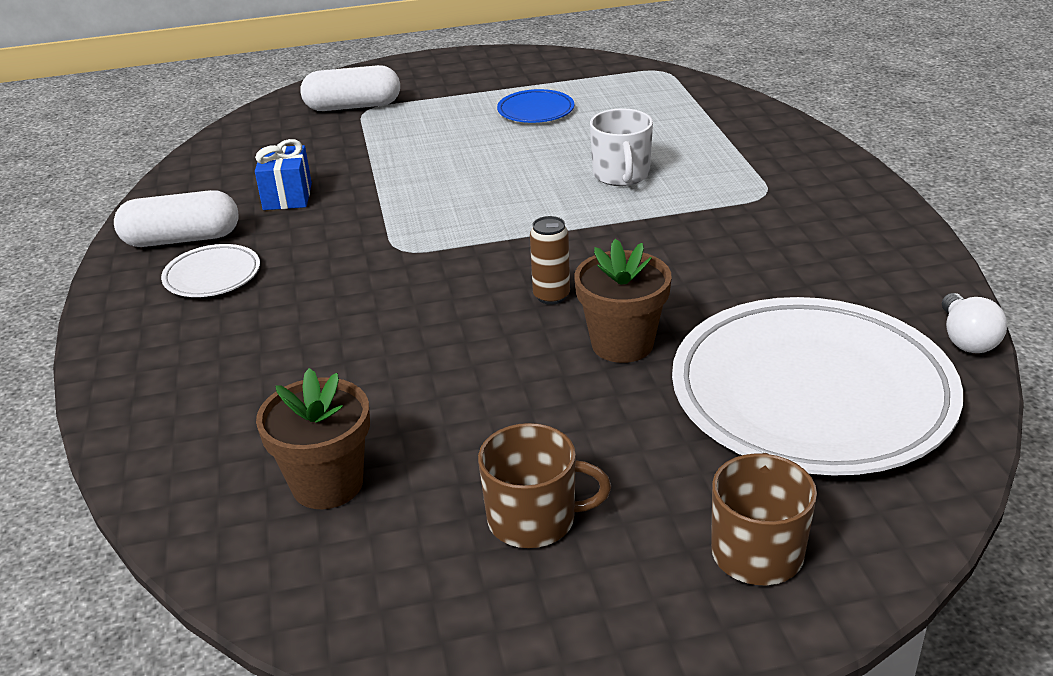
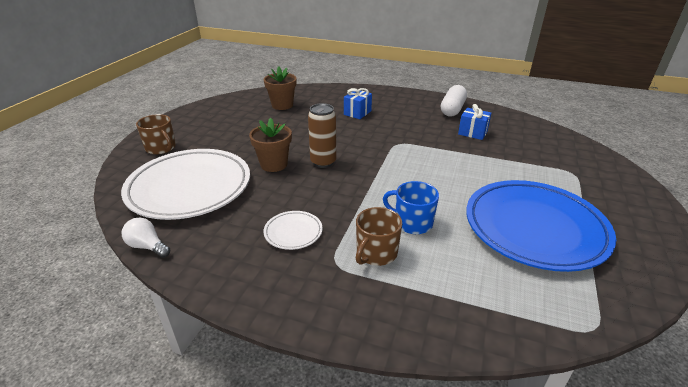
camera: 120 degrees right, 0 degrees up
white plate [161,244,260,297] -> white plate moved to [264,211,323,250]
white capsule [301,65,400,111] -> none
brown mug [478,423,611,548] -> brown mug moved to [356,207,402,266]
blue plate [497,89,574,123] -> blue plate [466,180,616,272], size x2.38
brown can [530,216,570,305] -> brown can [308,103,336,168], size x1.54
white mug [590,108,653,186] -> blue mug [383,181,439,234]
none -> blue gift [344,88,372,119]

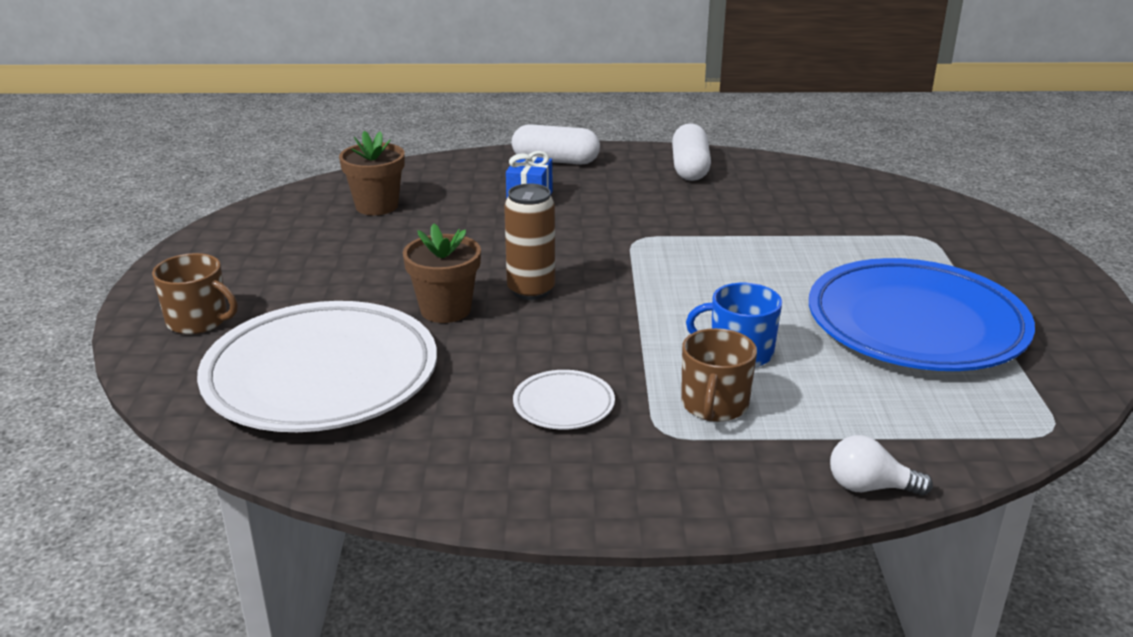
camera: 20 degrees left, 5 degrees down
white light bulb [122,218,171,258] -> white light bulb moved to [830,435,933,496]
blue gift [458,104,491,140] -> none
none -> white capsule [512,124,600,164]

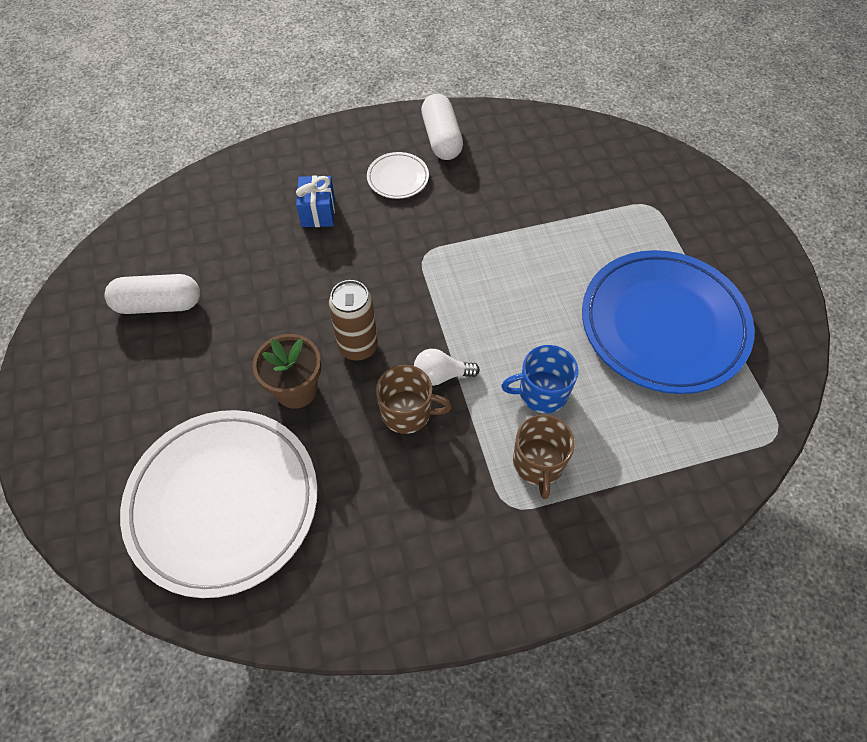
camera: 15 degrees left, 30 degrees up
brown mug [152,253,238,334] -> brown mug moved to [376,365,452,434]
brown flower pot [339,131,405,215] -> none
white capsule [512,124,600,164] -> white capsule moved to [104,274,200,314]
white plate [513,370,615,430] -> white plate moved to [367,152,429,199]
white light bulb [830,435,933,496] -> white light bulb moved to [414,349,480,386]

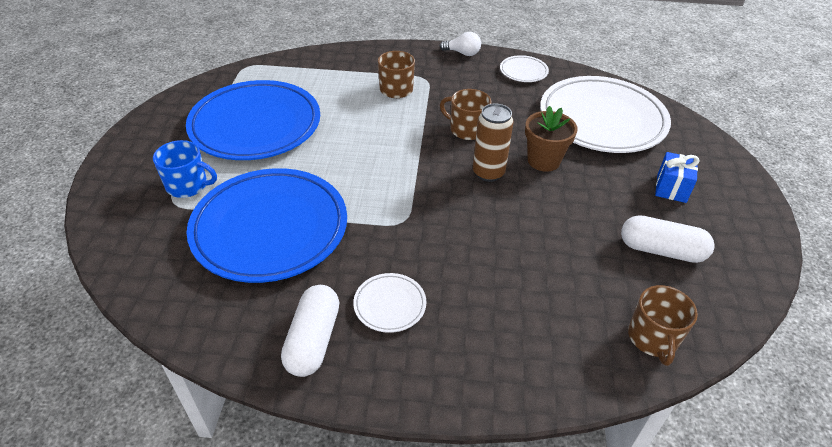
camera: 160 degrees left, 15 degrees down
blue gift [296,176,335,227] -> blue gift moved to [655,152,699,203]
white light bulb [414,349,480,386] -> white light bulb moved to [440,32,481,56]
blue mug [501,345,579,413] -> blue mug moved to [153,140,217,198]
none -> blue plate [187,168,347,283]
none -> white plate [500,55,549,82]
none -> brown mug [628,285,698,366]

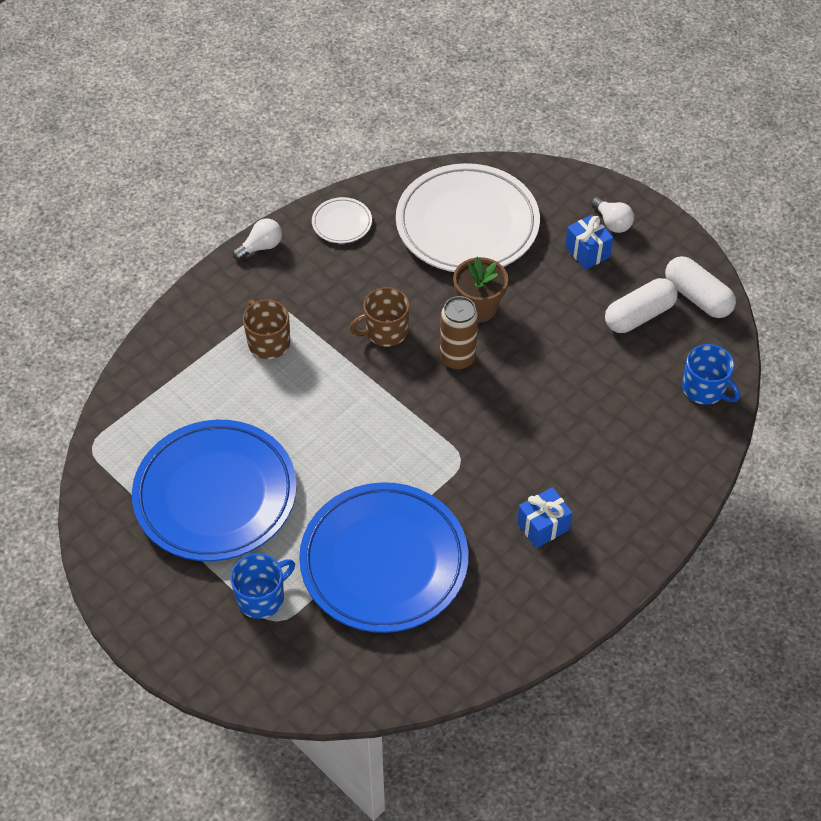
camera: 50 degrees left, 10 degrees up
white capsule [281,285,339,377] -> white capsule moved to [665,256,736,318]
white plate [353,273,426,333] -> blue gift [517,487,572,548]
brown mug [628,285,698,366] -> blue mug [682,344,740,405]
none -> white light bulb [591,197,634,233]

